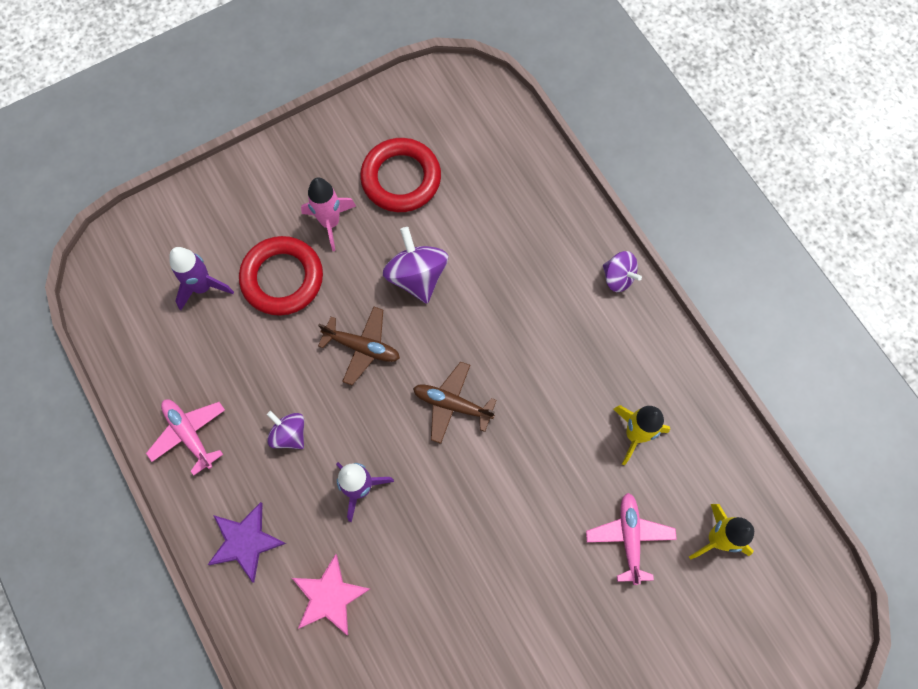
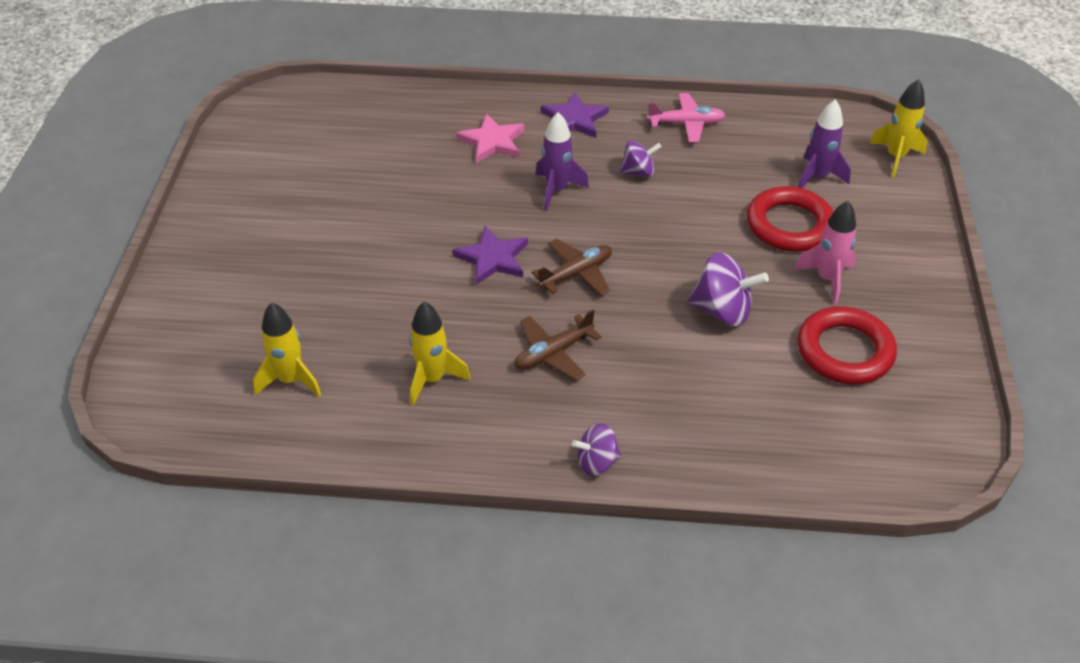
camera: 125 degrees right, 25 degrees down
brown plane [318,307,400,385] -> brown plane moved to [515,310,602,380]
pink plane [586,493,677,585] -> none
none -> purple star [452,226,528,285]
none -> yellow rocket [869,79,928,177]

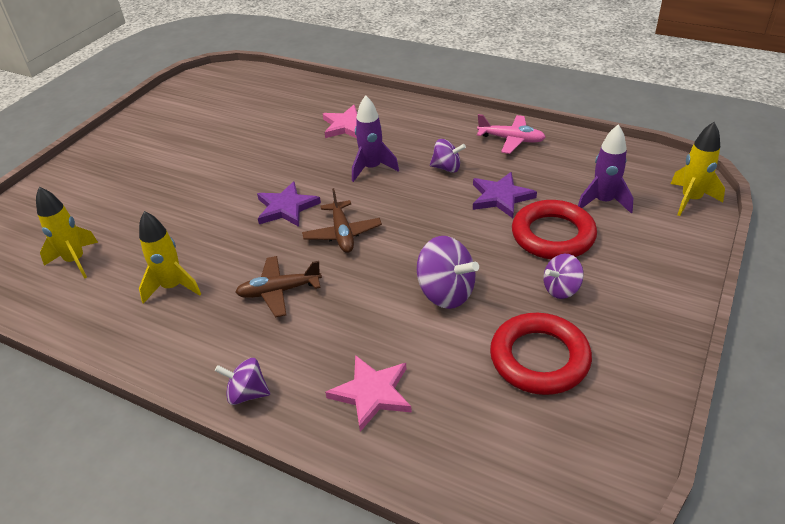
camera: 25 degrees right, 5 degrees down
brown plane [532,239,612,296] -> brown plane turned 90 degrees clockwise [302,188,382,253]
purple star [541,92,609,138] -> purple star moved to [473,172,537,218]
pink rocket [793,201,856,305] -> purple spinning top [543,254,584,299]
none -> pink star [325,355,412,432]

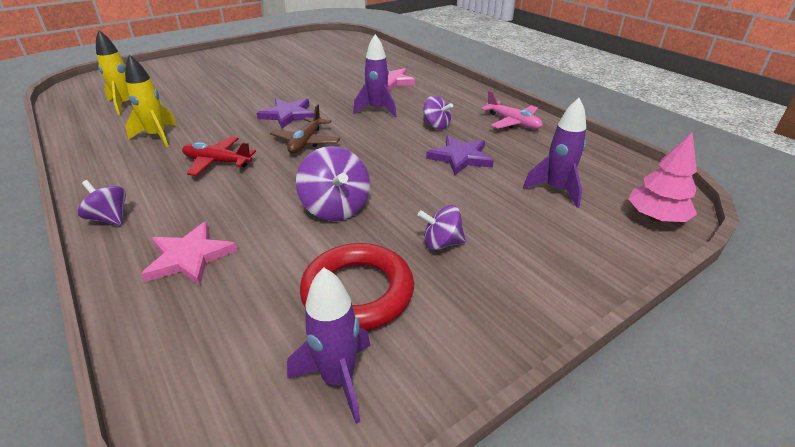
camera: 25 degrees right, 5 degrees down
brown plane [235,256,322,317] -> red plane [182,137,256,176]
red ring [512,200,597,259] -> none
yellow rocket [671,122,725,216] -> pink tree [629,132,697,222]
none -> purple rocket [287,267,370,424]

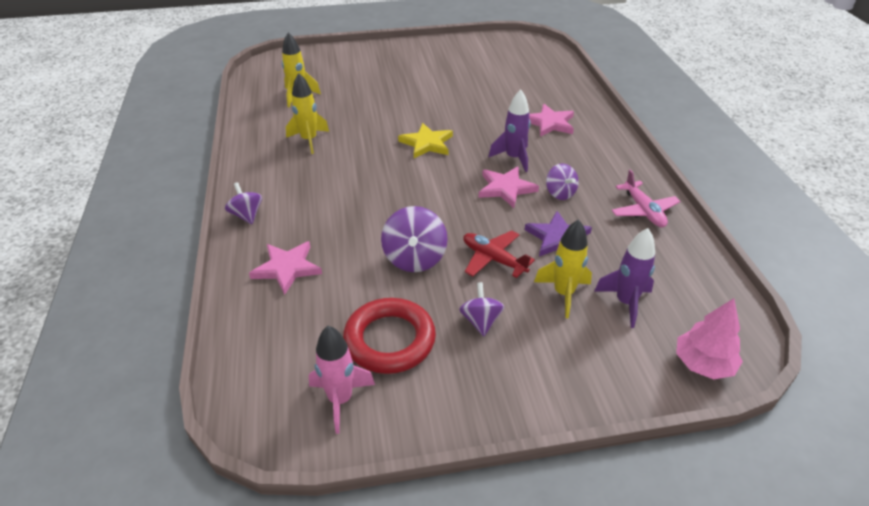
camera: 25 degrees right, 5 degrees up
red plane [182,137,256,176] -> red plane moved to [463,230,535,278]
purple star [257,99,314,128] -> yellow star [398,123,453,158]
brown plane [270,104,340,154] -> none
purple rocket [287,267,370,424] -> pink rocket [309,326,375,434]
purple spinning top [418,205,466,250] -> purple spinning top turned 60 degrees clockwise [459,282,505,336]
none -> pink star [478,166,539,208]
none -> yellow rocket [534,219,592,318]

